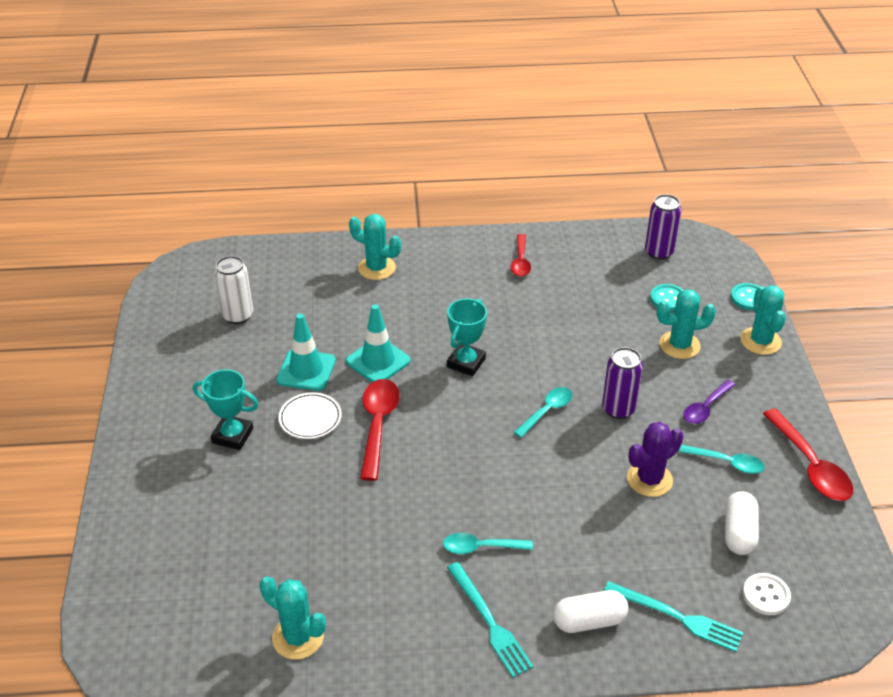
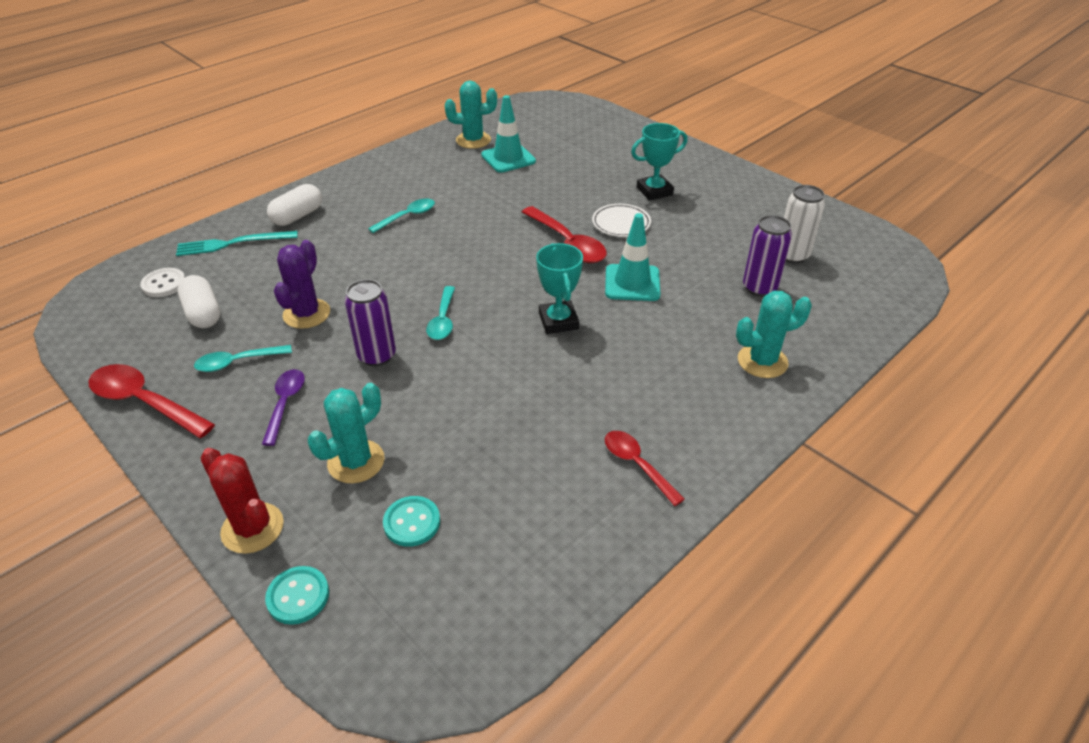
camera: 140 degrees right, 0 degrees up
turquoise traffic cone [276,313,336,391] -> turquoise traffic cone moved to [481,95,536,173]
turquoise fork [447,562,534,678] -> none
purple can [645,194,682,260] -> purple can moved to [743,215,792,297]
turquoise cactus [740,285,786,355] -> red cactus [200,448,284,554]

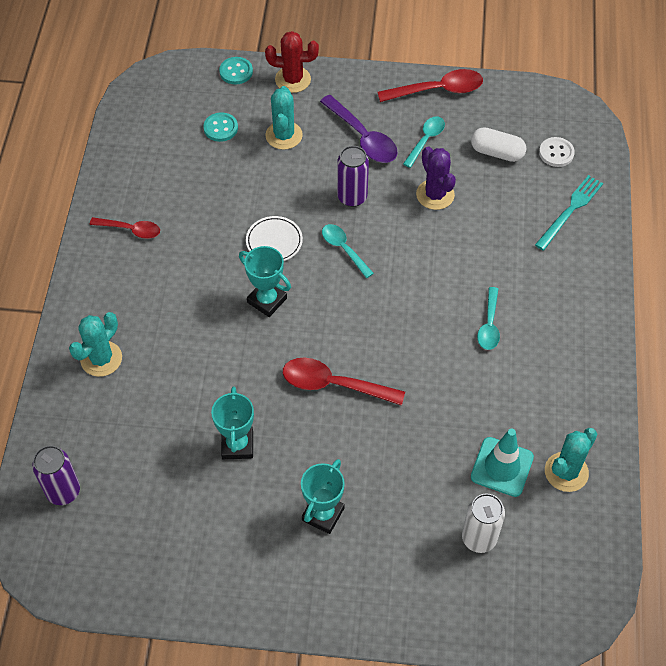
camera: 140 degrees right, 15 degrees up
purple spoon [262,369,305,446] -> purple spoon [320,95,398,163], size x1.57
white capsule [267,184,322,226] -> none
white plate [592,204,651,237] -> white plate moved to [246,216,303,261]
turquoise traffic cone [605,213,660,301] -> none
purple can [743,215,792,297] -> purple can moved to [32,445,80,505]
white can [784,185,825,264] -> white can moved to [462,494,505,553]
none -> turquoise trophy [211,387,254,459]

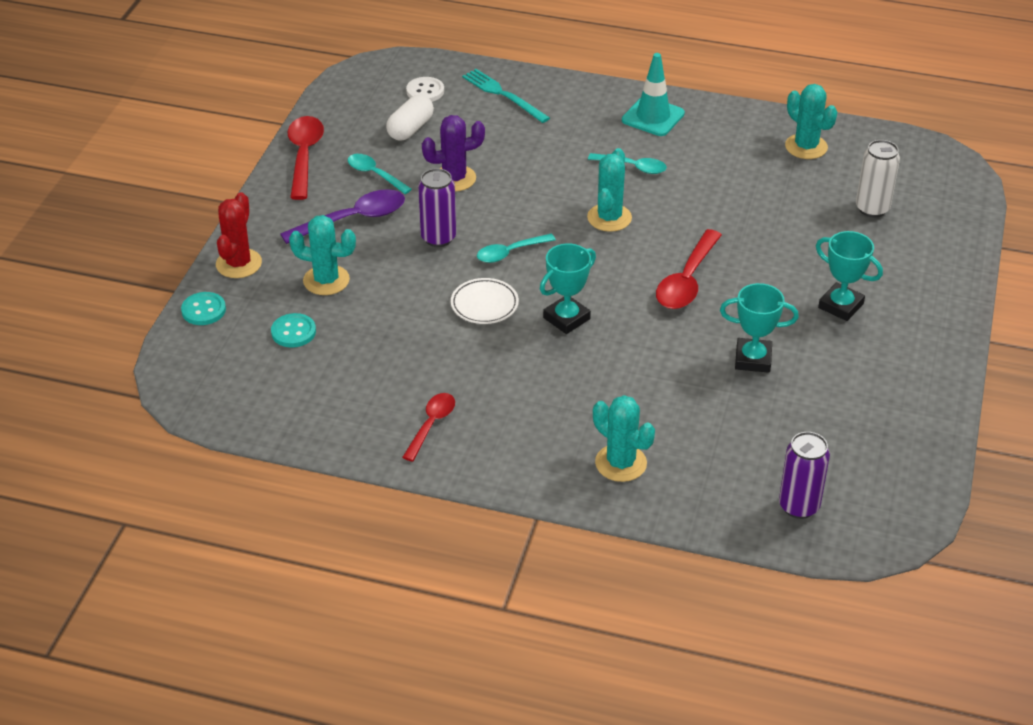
camera: 80 degrees left, 15 degrees down
turquoise traffic cone [471,429,534,497] -> turquoise traffic cone moved to [622,53,685,136]
none -> turquoise cactus [587,148,632,232]

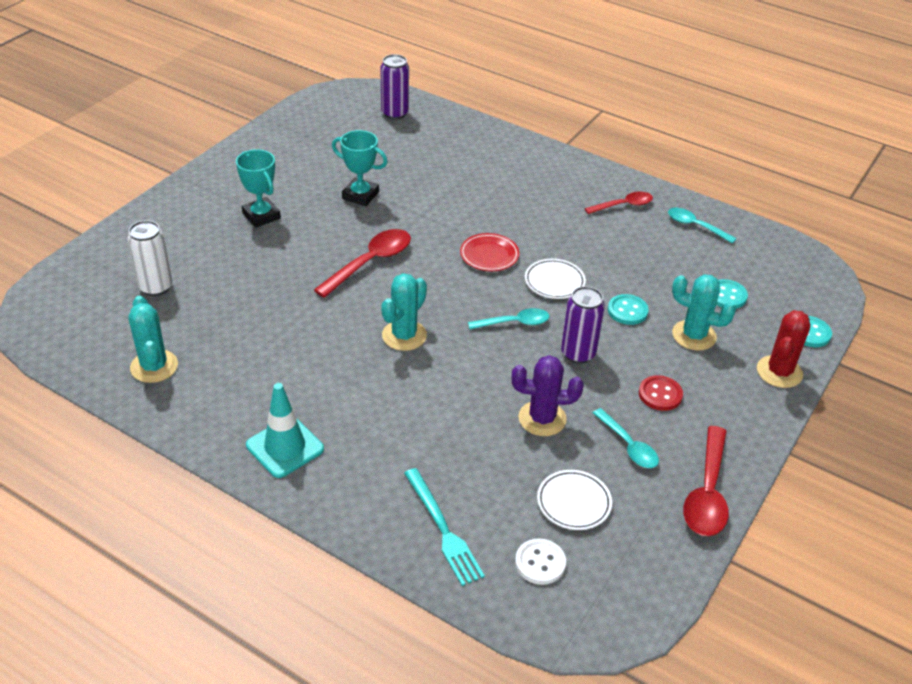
camera: 165 degrees left, 0 degrees up
purple spoon [280,189,405,244] -> red button [639,375,683,411]
white capsule [386,95,434,141] -> white plate [537,470,612,530]
red spoon [402,393,455,462] -> red spoon turned 150 degrees counterclockwise [585,192,653,214]
turquoise trophy [540,243,596,334] -> red plate [460,233,520,271]
turquoise spoon [588,153,667,174] -> turquoise spoon moved to [668,208,737,244]
turquoise cactus [593,395,655,482] -> none
none -> turquoise button [608,294,649,325]

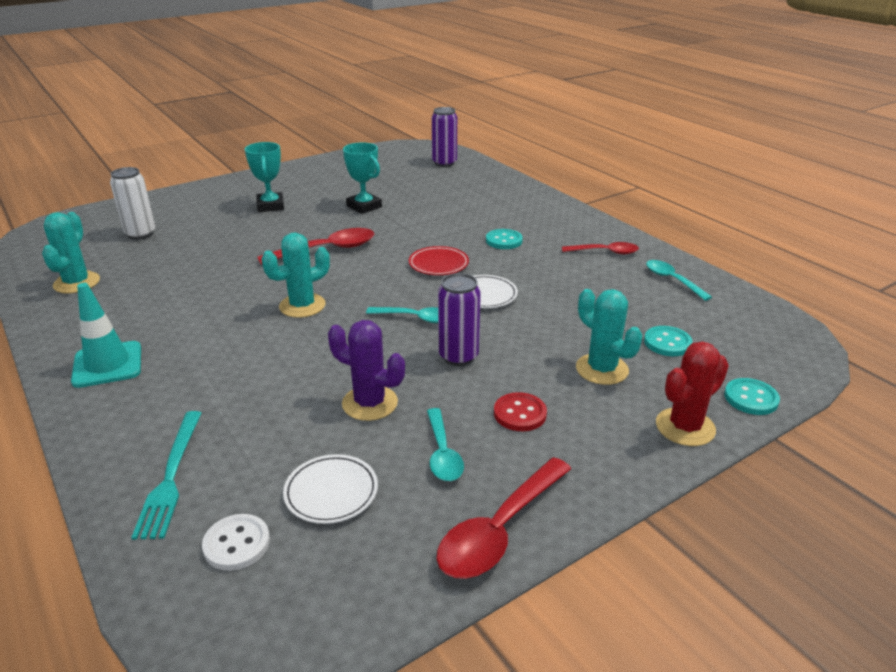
camera: 25 degrees right, 10 degrees down
turquoise button [608,294,649,325] -> turquoise button moved to [486,229,523,249]

